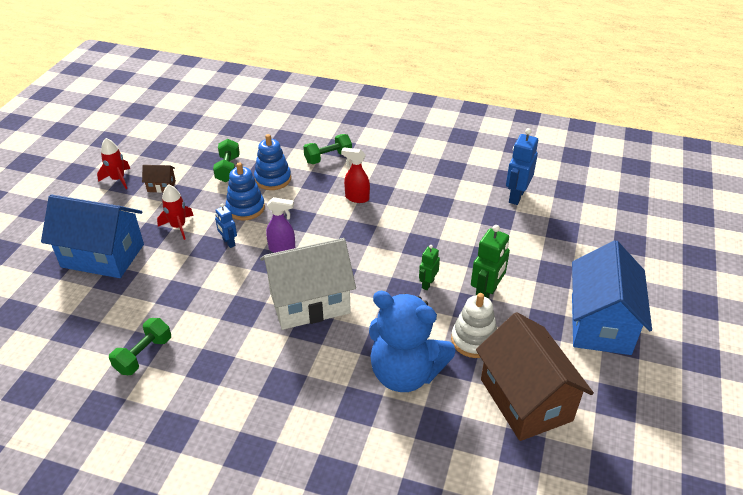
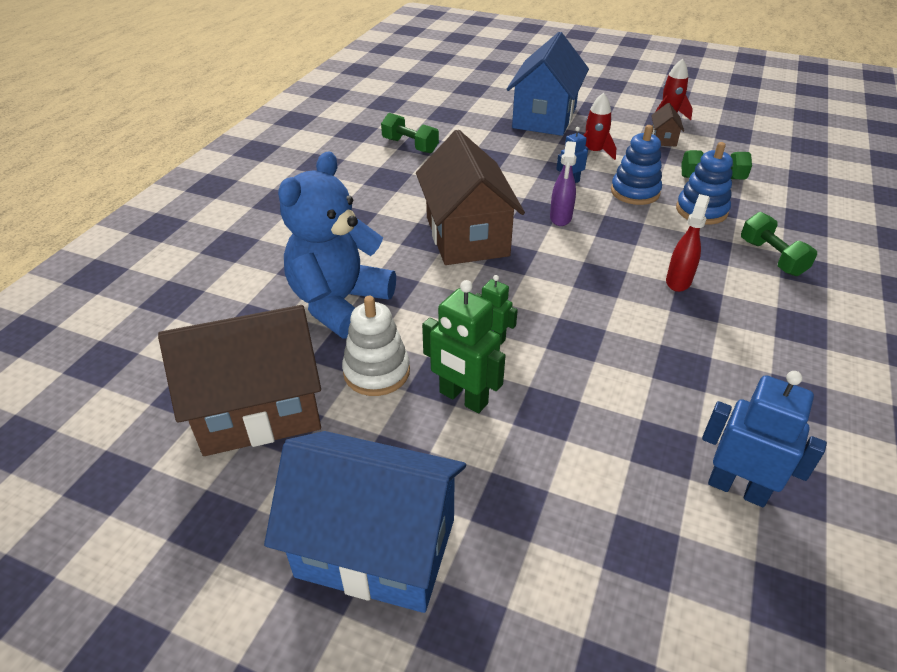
camera: 95 degrees right, 0 degrees up
white house [260,238,356,330] -> brown house [416,130,525,265]

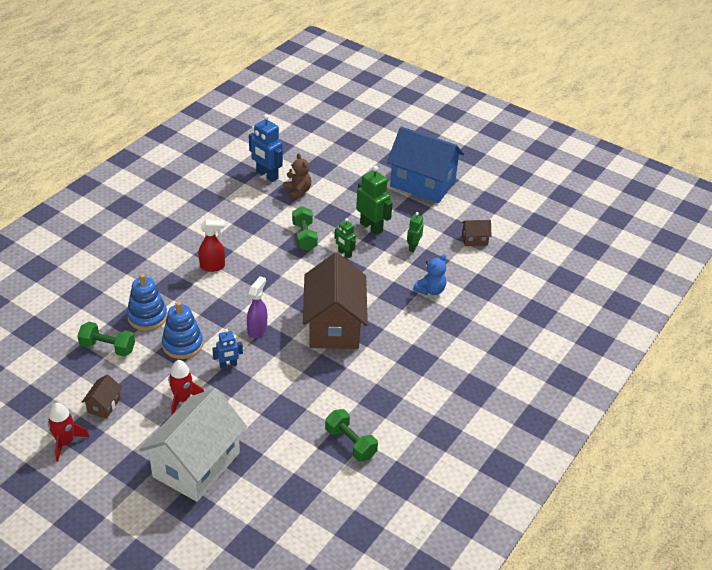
camera: 170 degrees left, 0 degrees up
brown house [158,305,321,456] -> brown house [462,220,492,246], size x0.41
blue teddy bear [278,151,396,339] -> blue teddy bear [413,254,446,295], size x0.48
white stacking toy [342,296,410,396] -> green robot [407,212,424,252]
blue house [507,32,589,136] -> white house [139,388,247,502]
red spray bottle [666,194,710,292] -> red spray bottle turned 135 degrees counterclockwise [198,220,225,272]
green dumbbell [741,212,817,276] -> green dumbbell moved to [292,206,318,251]
none -> brown teddy bear [283,153,311,200]

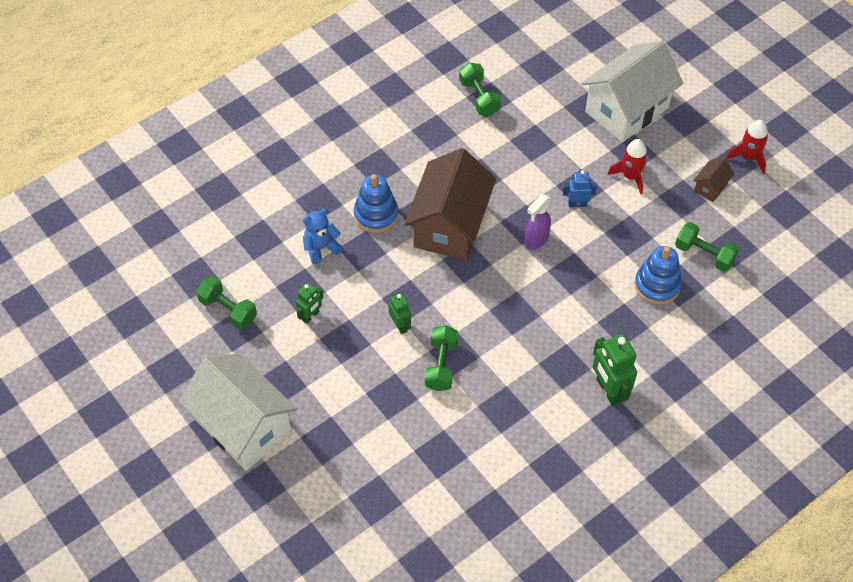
camera: 160 degrees left, 15 degrees up
blue stacking toy [162,301,203,359] -> blue stacking toy moved to [354,174,399,233]
red spray bottle [198,220,225,272] -> none
blue robot [249,114,283,182] -> none
brown teddy bear [283,153,311,200] -> none
green robot [356,166,392,235] -> green robot moved to [593,334,637,406]
blue house [387,127,464,203] -> white house [179,353,297,471]
brown house [462,220,492,246] -> green dumbbell [196,276,257,329]

